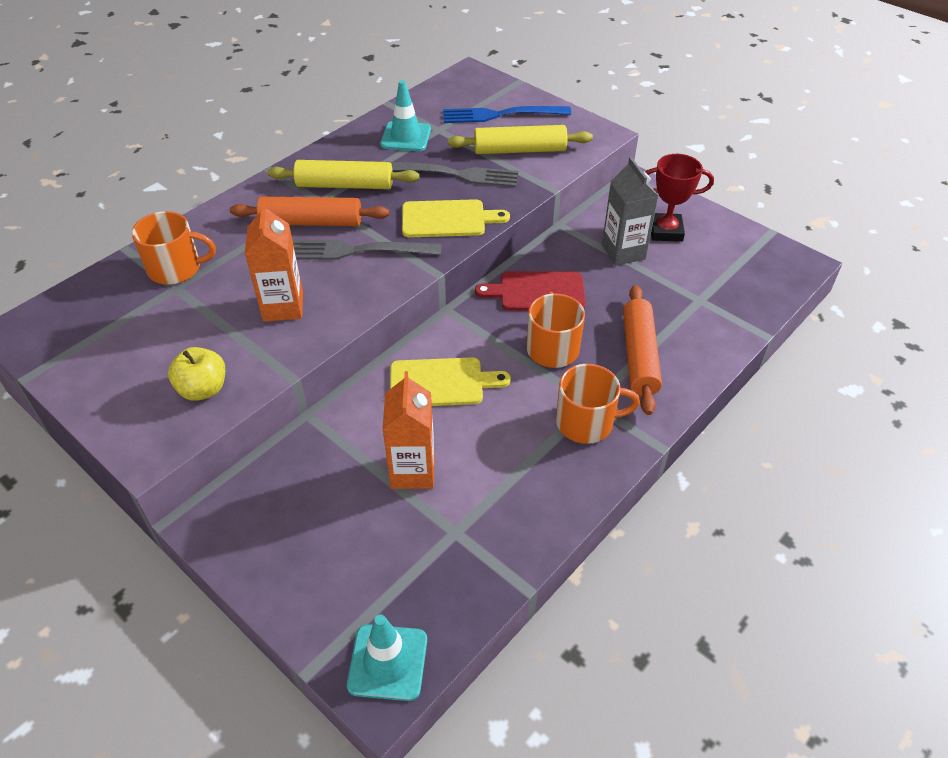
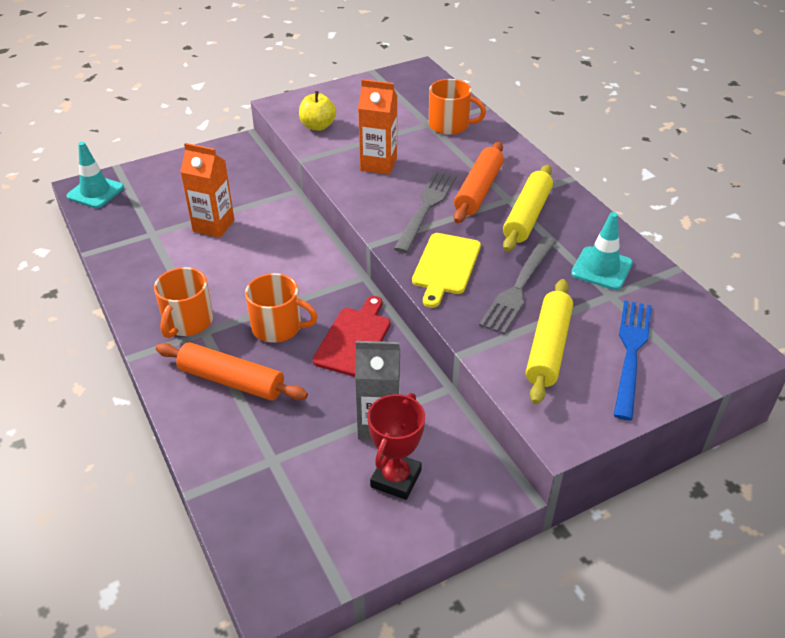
camera: 110 degrees right, 5 degrees down
orange mug [132,211,216,285] -> orange mug turned 90 degrees counterclockwise [429,79,486,135]
yellow cutting board [390,357,511,406] -> none

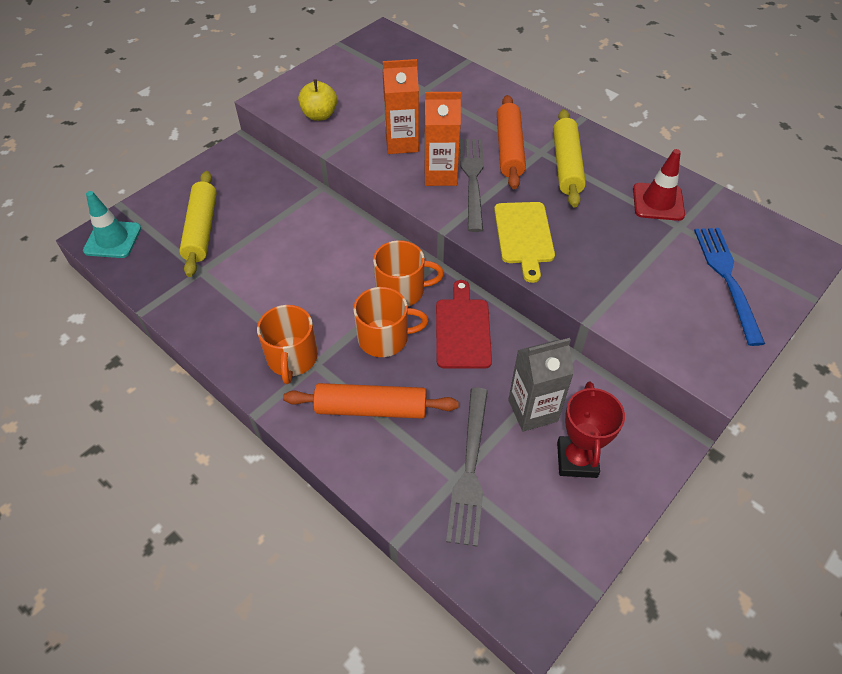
camera: 20 degrees left, 10 degrees up
orange carton [180,143,234,238] -> orange carton moved to [424,92,461,186]
orange mug [429,79,486,135] -> orange mug moved to [373,240,444,306]
grey fork [479,237,556,334] -> grey fork moved to [446,387,488,547]
yellow rolling pin [526,279,573,404] -> yellow rolling pin moved to [179,171,217,277]
turquoise traffic cone [571,212,633,290] -> red traffic cone [633,149,685,221]

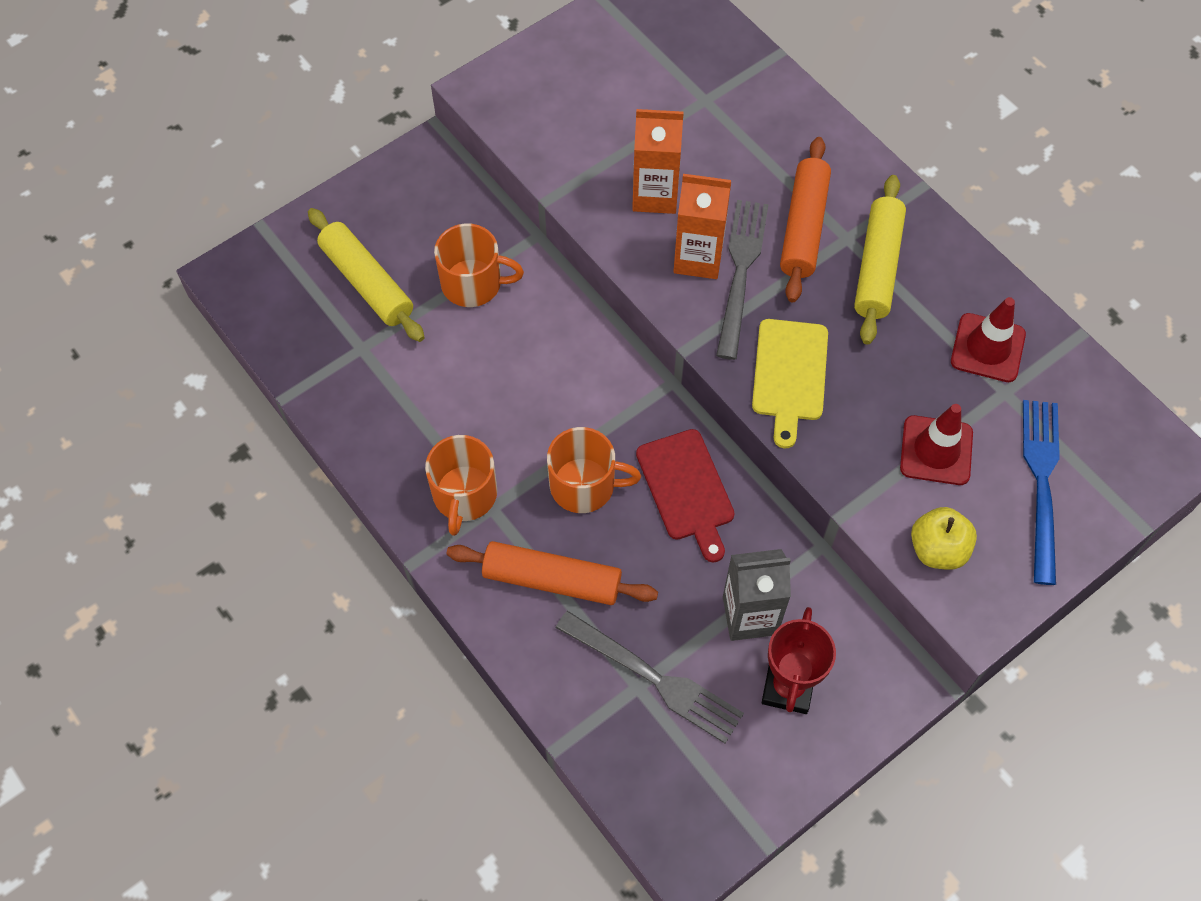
camera: 10 degrees right, 10 degrees up
turquoise traffic cone [83,191,141,258] -> none
yellow rolling pin [179,171,217,277] -> yellow rolling pin turned 45 degrees counterclockwise [308,208,425,342]
yellow apple [298,79,337,121] -> yellow apple moved to [911,507,977,570]
orange mug [373,240,444,306] -> orange mug moved to [434,224,524,307]
red cutting board [436,280,492,369] -> red cutting board turned 150 degrees clockwise [636,429,735,562]
grey fork [446,387,488,547] -> grey fork turned 75 degrees counterclockwise [556,611,744,743]
none -> red traffic cone [900,404,973,485]

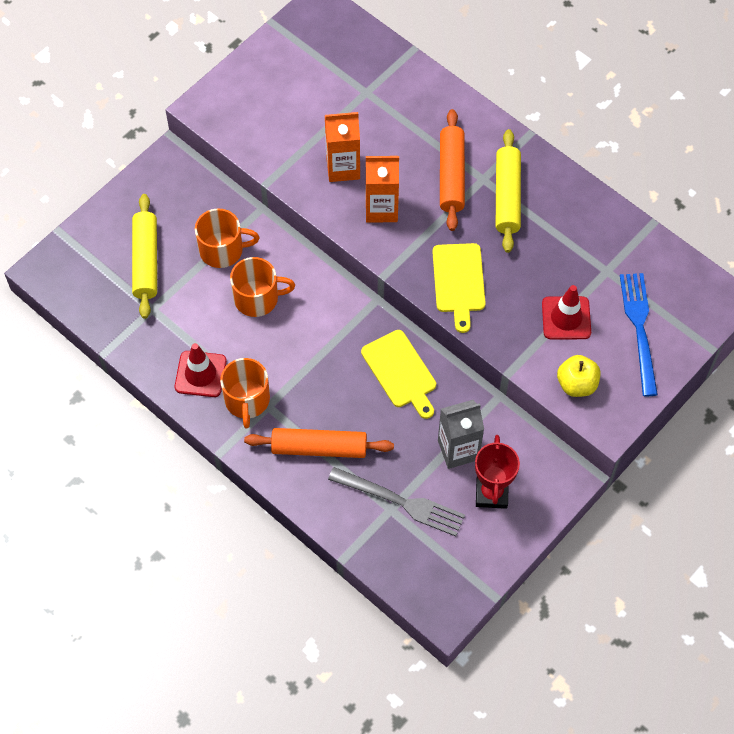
camera: 10 degrees left, 0 degrees up
yellow rolling pin [308,208,425,342] -> yellow rolling pin turned 45 degrees clockwise [132,194,157,319]
orange mug [547,427,641,513] -> orange mug moved to [230,257,295,317]
red cutting board [636,429,735,562] -> yellow cutting board [361,330,436,419]
grey fork [716,200,769,360] -> none
red traffic cone [951,297,1026,382] -> red traffic cone moved to [175,343,227,397]

